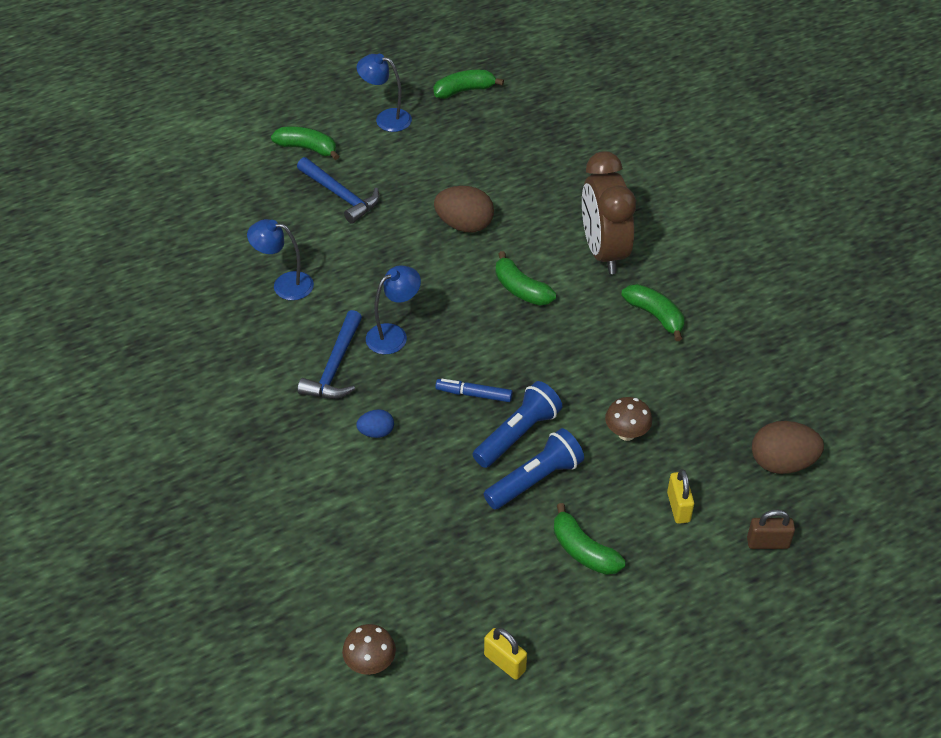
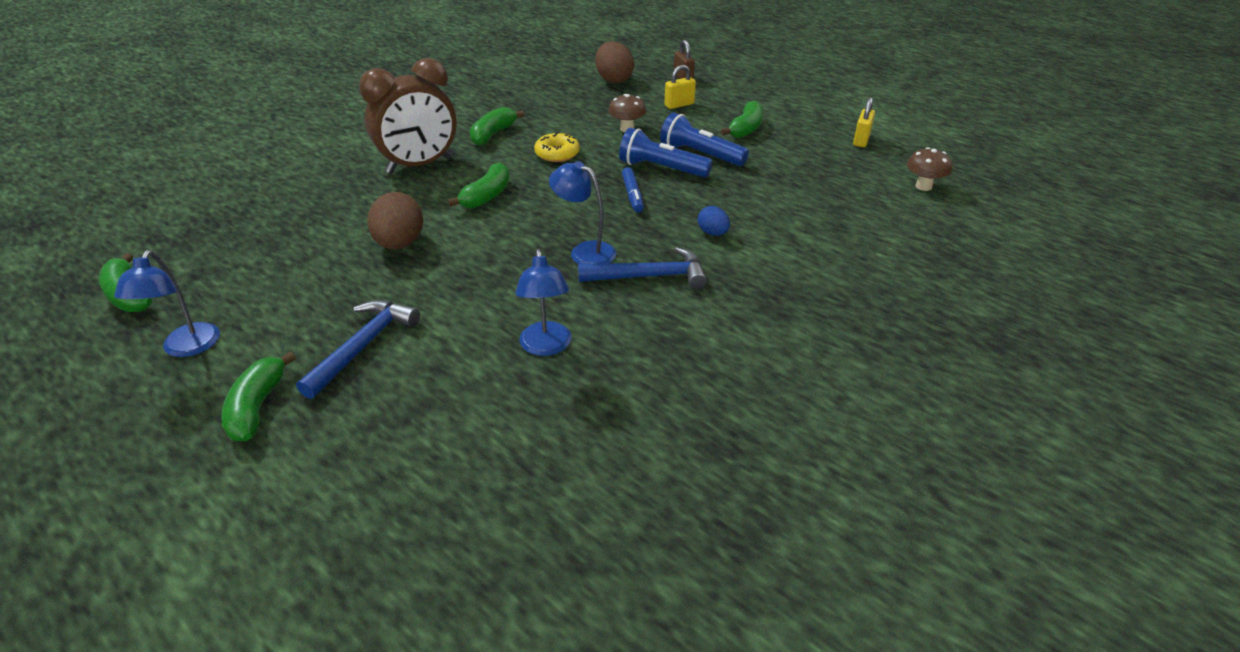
camera: 110 degrees left, 10 degrees down
none -> yellow donut [534,133,580,162]

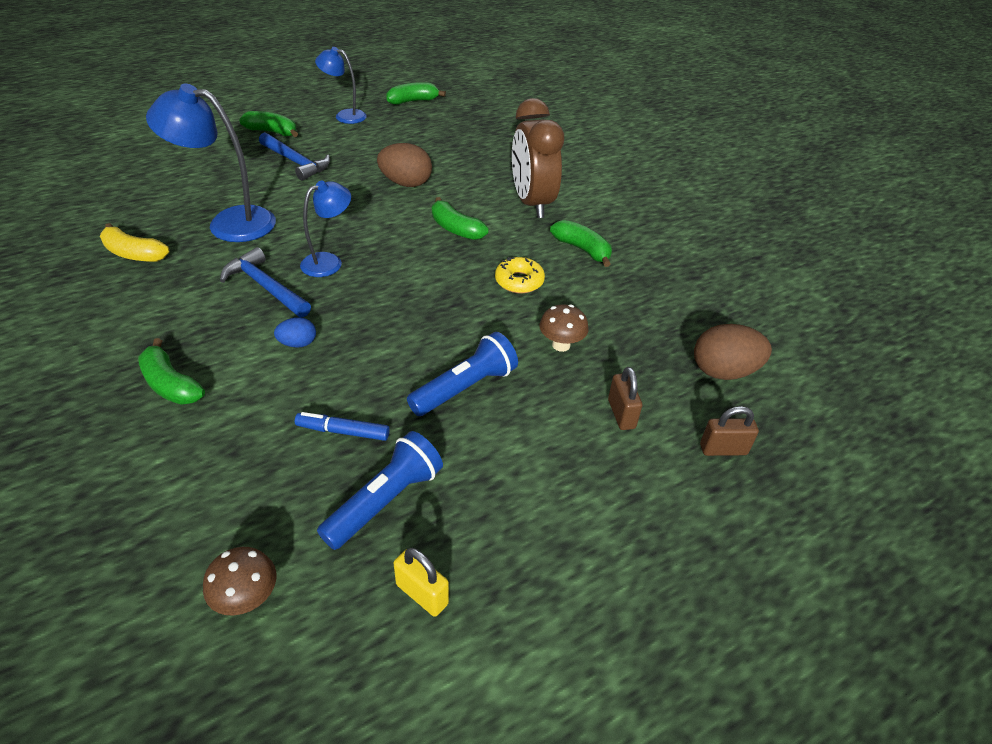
camera: 105 degrees right, 5 degrees up
blue lamp [515,249,571,356] -> blue lamp [146,84,276,242], size x1.66
blue hammer [578,247,707,289] -> blue hammer turned 120 degrees clockwise [220,247,311,318]
blue flashlight [619,128,713,178] -> blue flashlight moved to [317,431,443,550]
blue marker [622,167,644,212] -> blue marker moved to [295,412,390,441]
yellow padlock [664,65,696,109] -> brown padlock [608,367,642,430]
green banana [721,101,763,138] -> green banana moved to [138,338,205,405]
none -> yellow banana [100,223,169,262]

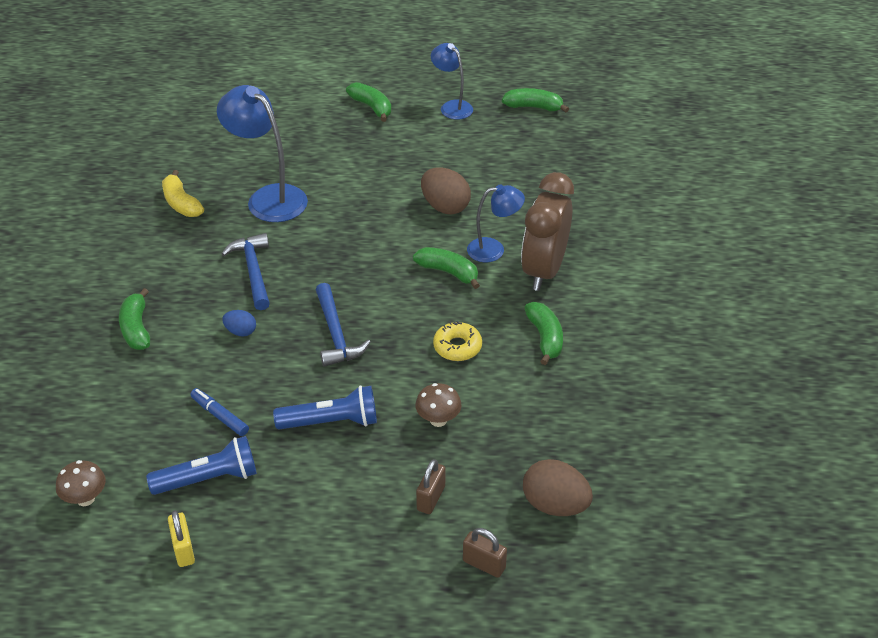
camera: 35 degrees right, 0 degrees up
blue hammer [259,132,330,181] -> blue hammer moved to [316,283,370,367]
blue lamp [300,181,351,277] -> blue lamp moved to [467,184,525,262]
green banana [432,197,489,240] -> green banana turned 135 degrees clockwise [413,247,480,289]

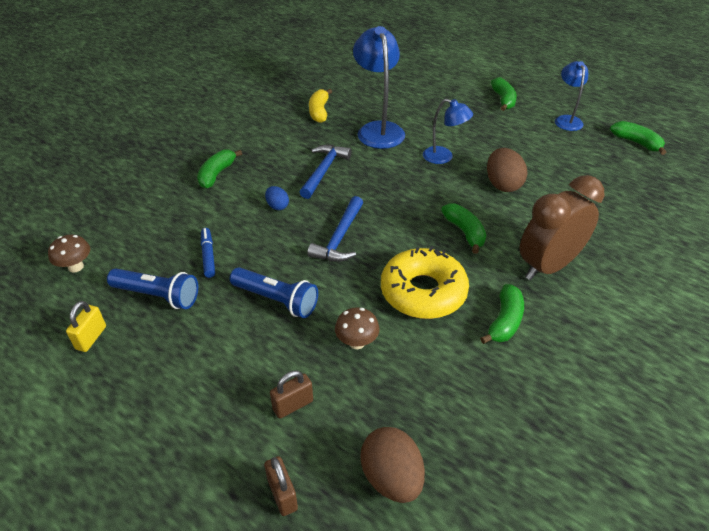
camera: 35 degrees right, 0 degrees up
yellow donut [433,321,482,361] -> yellow donut [381,246,469,319], size x1.88
blue lamp [467,184,525,262] -> blue lamp moved to [423,99,473,164]

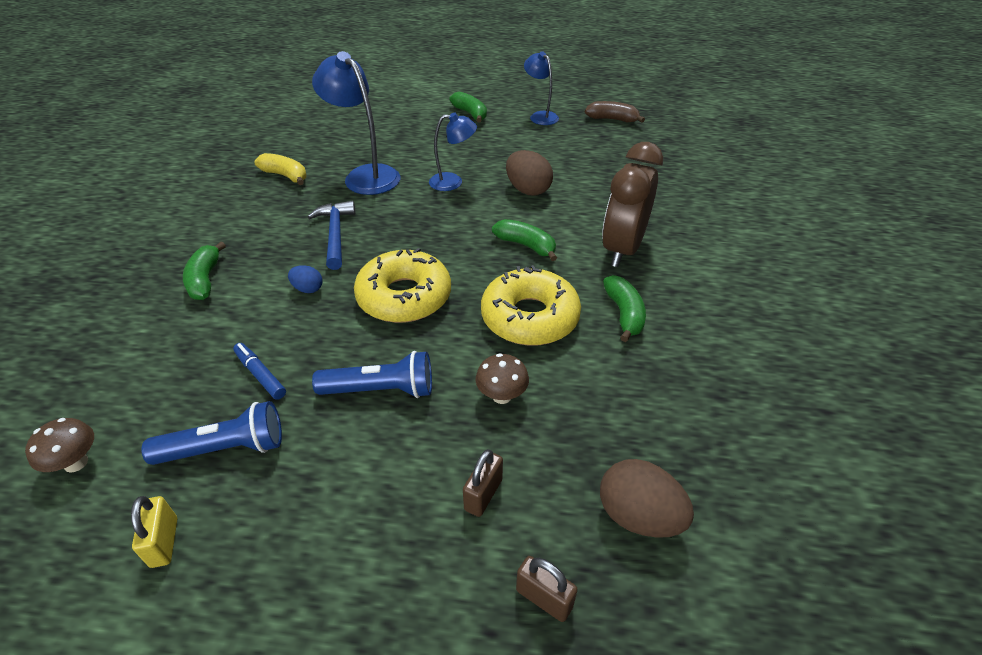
camera: 30 degrees left, 0 degrees up
blue hammer [307,196,363,262] -> yellow donut [354,248,451,323]
yellow banana [309,89,332,123] -> yellow banana turned 150 degrees clockwise [254,153,307,185]
green banana [610,121,667,155] -> brown banana [585,101,645,122]

